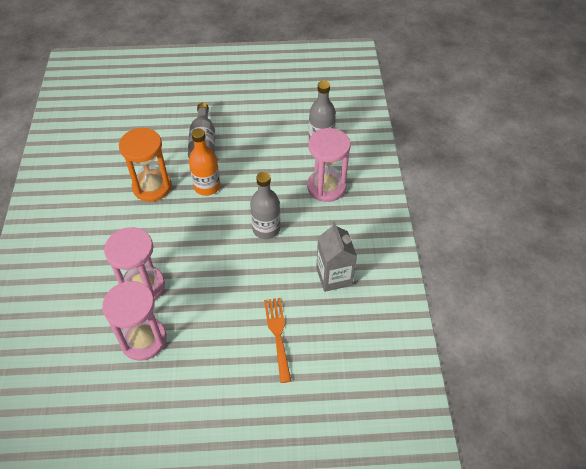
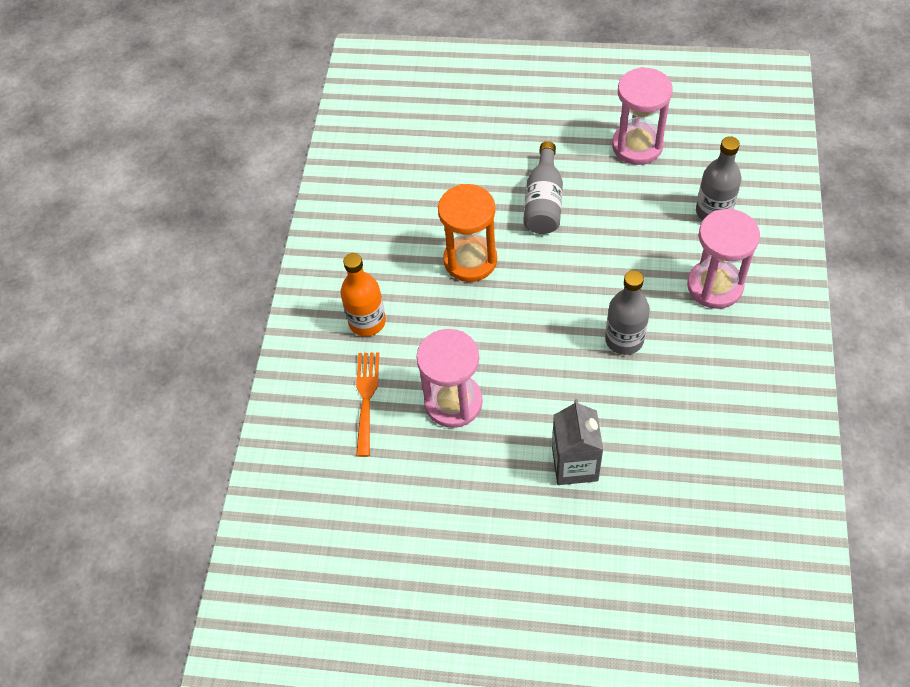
camera: 15 degrees right, 5 degrees up
pink hourglass [102,281,167,361] -> pink hourglass moved to [612,67,673,165]
orange bottle [189,128,220,196] -> orange bottle moved to [340,253,386,336]
orange fork [264,298,291,383] -> orange fork moved to [356,352,379,457]
grey carton [316,222,357,292] -> grey carton moved to [552,399,603,485]

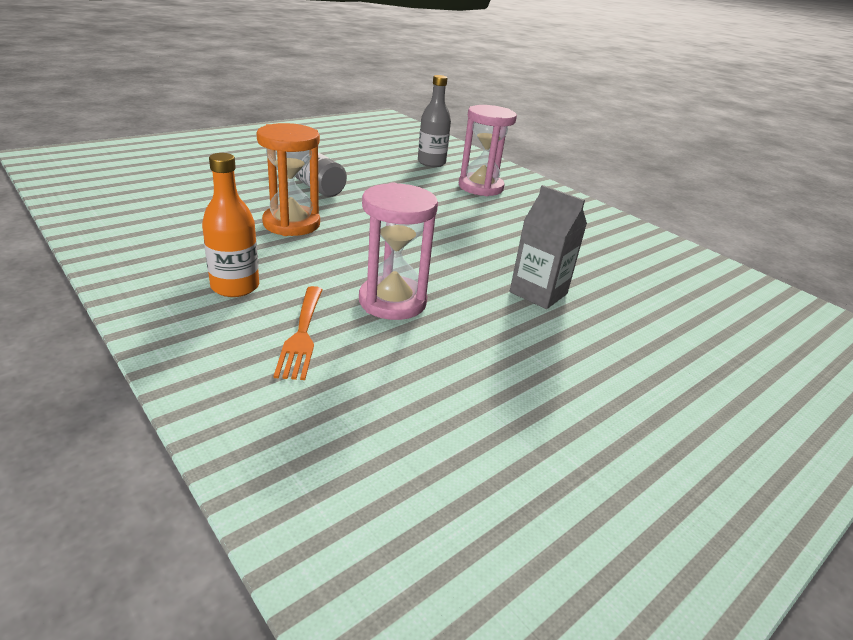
camera: 55 degrees left, 25 degrees down
orange fork [356,352,379,457] -> orange fork turned 135 degrees counterclockwise [274,286,323,380]
grey bottle [605,270,650,355] -> none
pink hourglass [612,67,673,165] -> none

